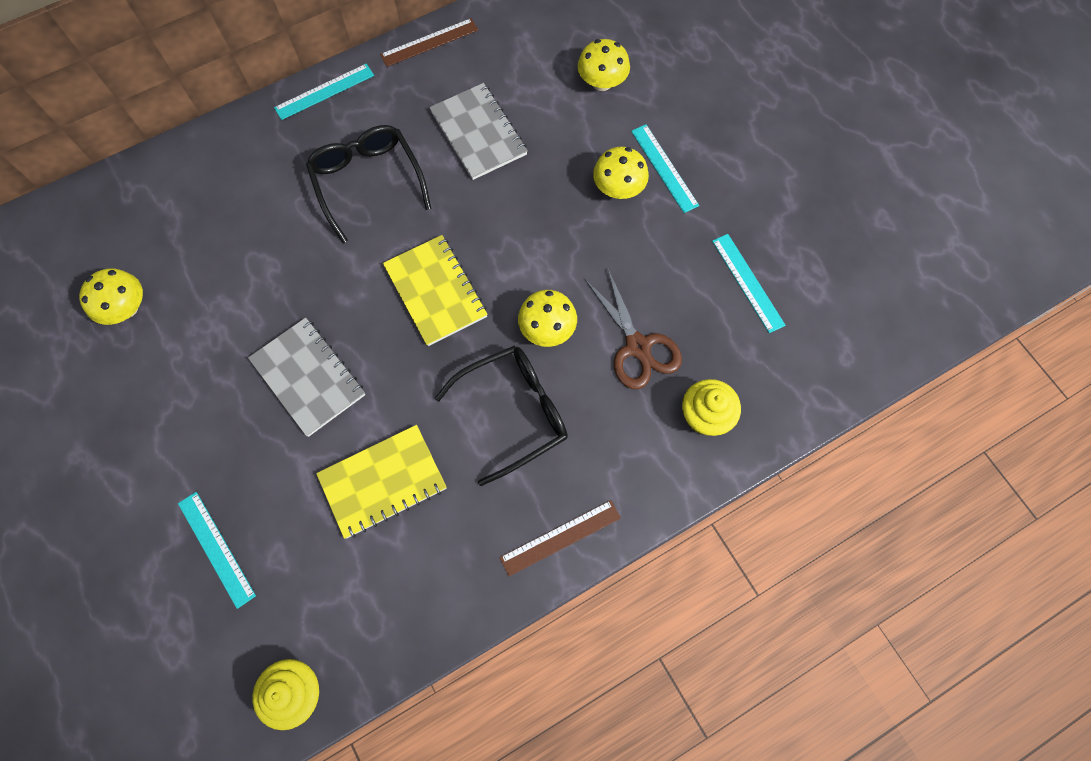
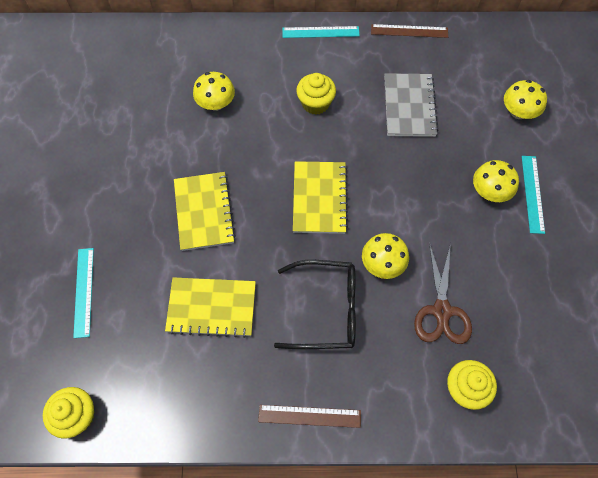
camera: 30 degrees right, 5 degrees down
yellow mushroom [79,268,143,325] -> yellow mushroom moved to [193,72,235,111]
grey notebook [248,317,365,437] -> yellow notebook [174,172,236,251]
black glasses [306,125,431,243] -> yellow cupcake [296,73,336,115]
turquoise ruler [712,234,786,333] -> none

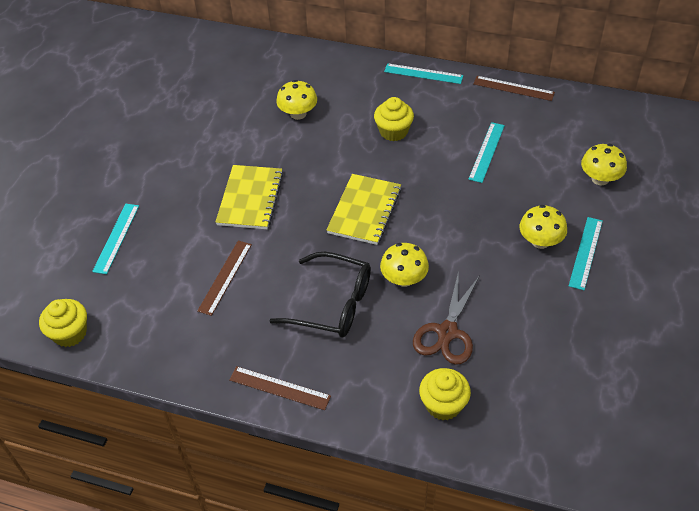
camera: 20 degrees right, 15 degrees down
yellow notebook [165,277,256,338] -> brown ruler [197,241,252,316]
grey notebook [384,73,438,137] -> turquoise ruler [468,122,505,183]

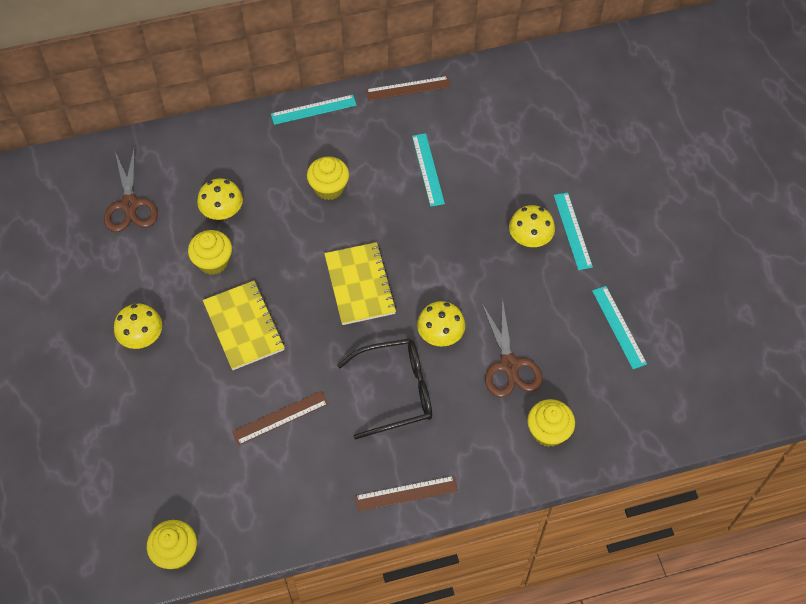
camera: 35 degrees left, 10 degrees up
turquoise ruler [92,204,139,274] -> turquoise ruler moved to [592,286,647,369]
brown ruler [197,241,252,316] -> brown ruler turned 75 degrees clockwise [232,391,328,445]
yellow mushroom [581,144,627,185] -> yellow mushroom moved to [114,304,162,349]
none -> brown scissors [104,146,158,232]
none -> yellow cupcake [188,230,232,275]

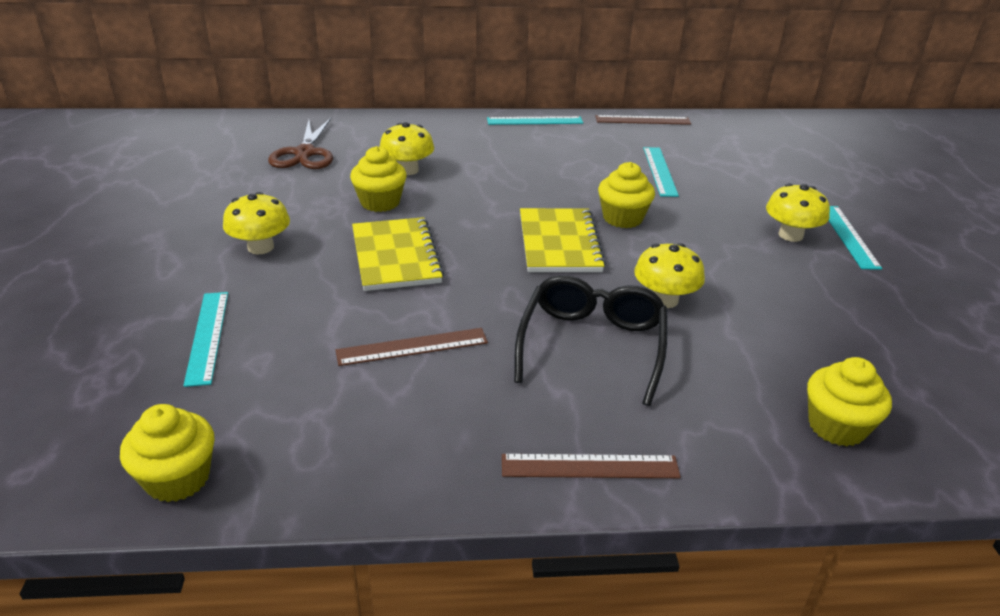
camera: 10 degrees right, 25 degrees down
yellow cupcake [307,157,349,200] -> yellow cupcake moved to [598,162,655,228]
black glasses [337,339,432,440] -> black glasses turned 75 degrees counterclockwise [514,275,667,406]
brown scissors [481,298,543,398] -> none
turquoise ruler [592,286,647,369] -> turquoise ruler moved to [183,292,228,387]

